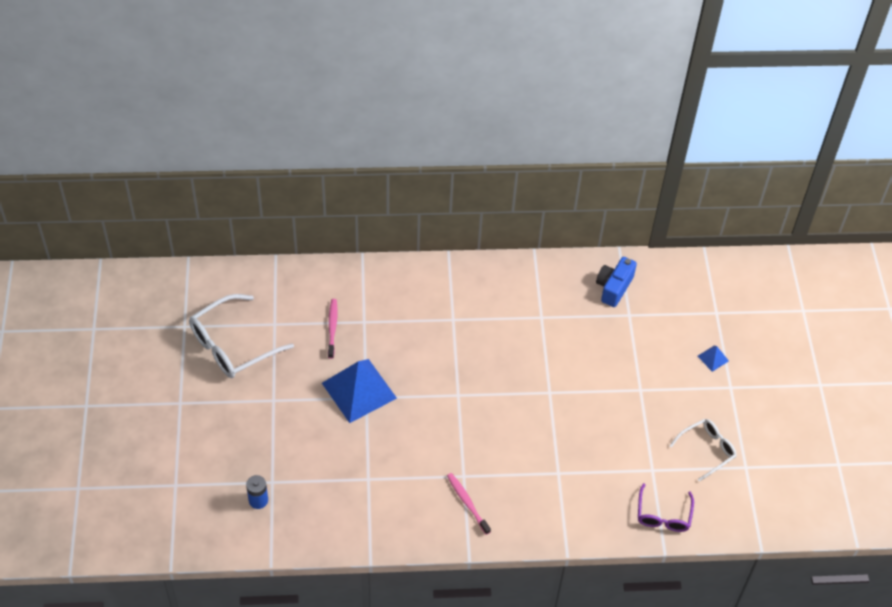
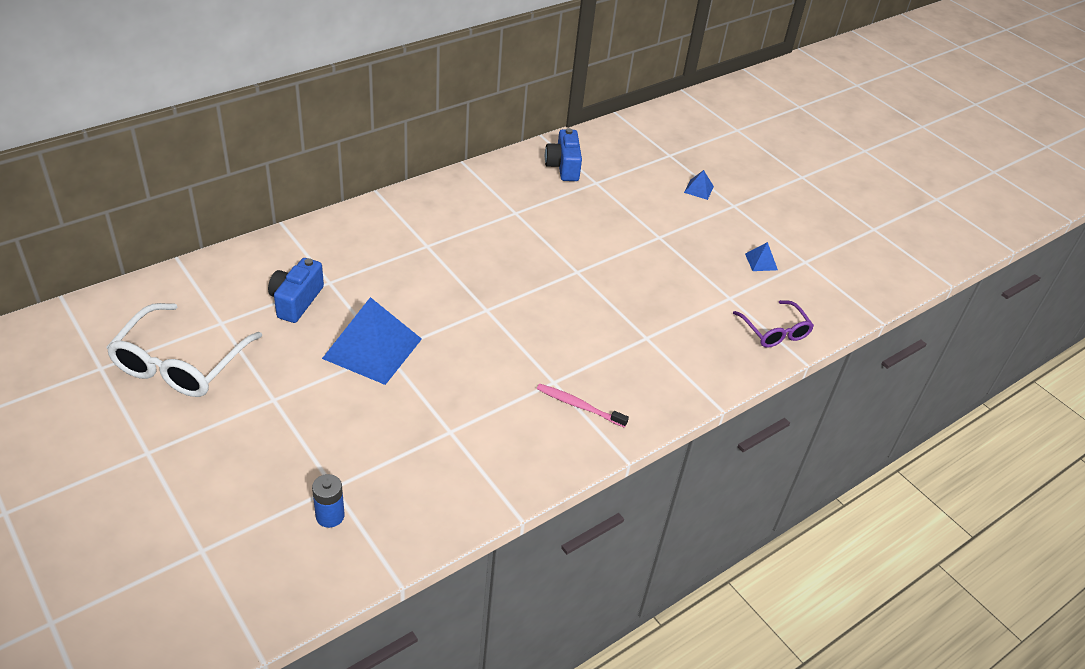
camera: 35 degrees left, 10 degrees down
pink toothbrush [328,299,337,359] -> blue camera [268,258,324,323]
white glasses [669,419,736,482] -> blue pyramid [745,242,778,271]

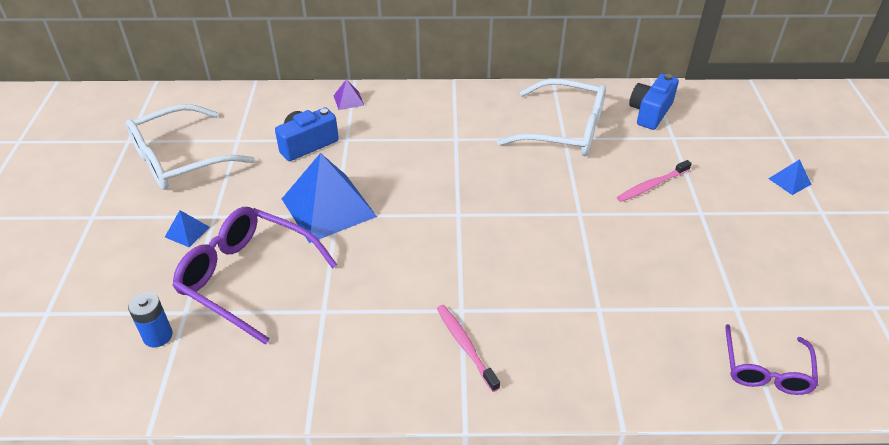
camera: 40 degrees right, 0 degrees up
blue pyramid [745,242,778,271] -> blue pyramid moved to [165,210,210,248]
none -> purple glasses [172,207,337,345]
none -> purple pyramid [333,79,364,110]
none -> white glasses [497,79,606,156]
none -> pink toothbrush [617,160,692,202]

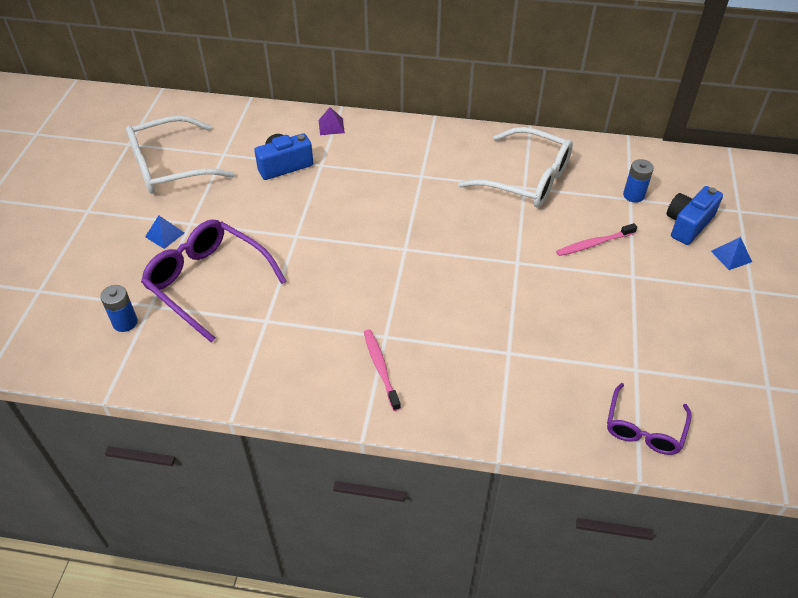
camera: 10 degrees right, 5 degrees up
blue pyramid [282,153,377,243] -> none
blue camera [629,74,679,130] -> blue camera moved to [667,186,723,245]
none -> blue battery [623,159,654,203]

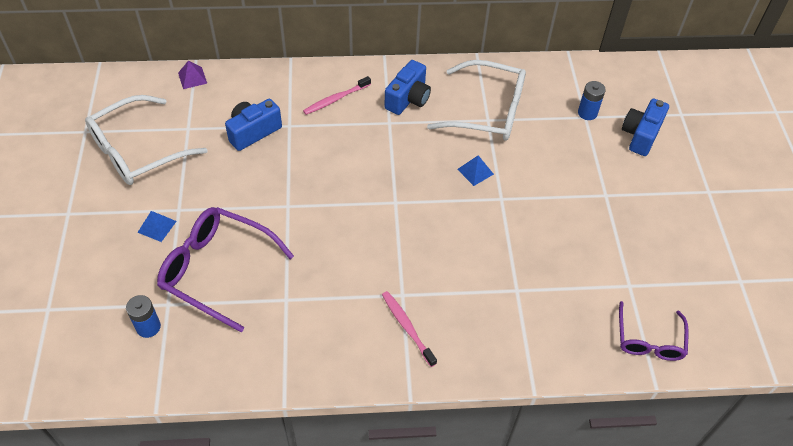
camera: 15 degrees left, 5 degrees up
purple pyramid [319,107,345,135] -> purple pyramid moved to [178,61,207,89]
pink toothbrush [556,223,637,256] -> pink toothbrush moved to [303,76,371,115]
blue pyramid [711,237,752,270] -> blue pyramid moved to [457,155,494,186]
none -> blue camera [385,60,431,115]

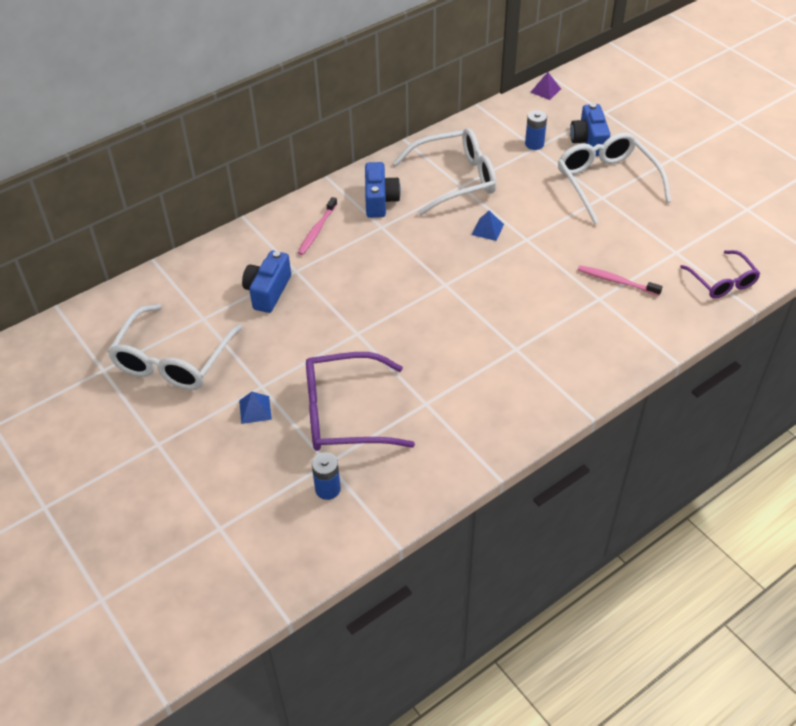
camera: 30 degrees left, 5 degrees down
purple pyramid [178,61,207,89] -> purple pyramid moved to [530,72,561,100]
pink toothbrush [382,291,437,367] -> pink toothbrush moved to [578,265,663,296]
none -> white glasses [558,132,671,224]

